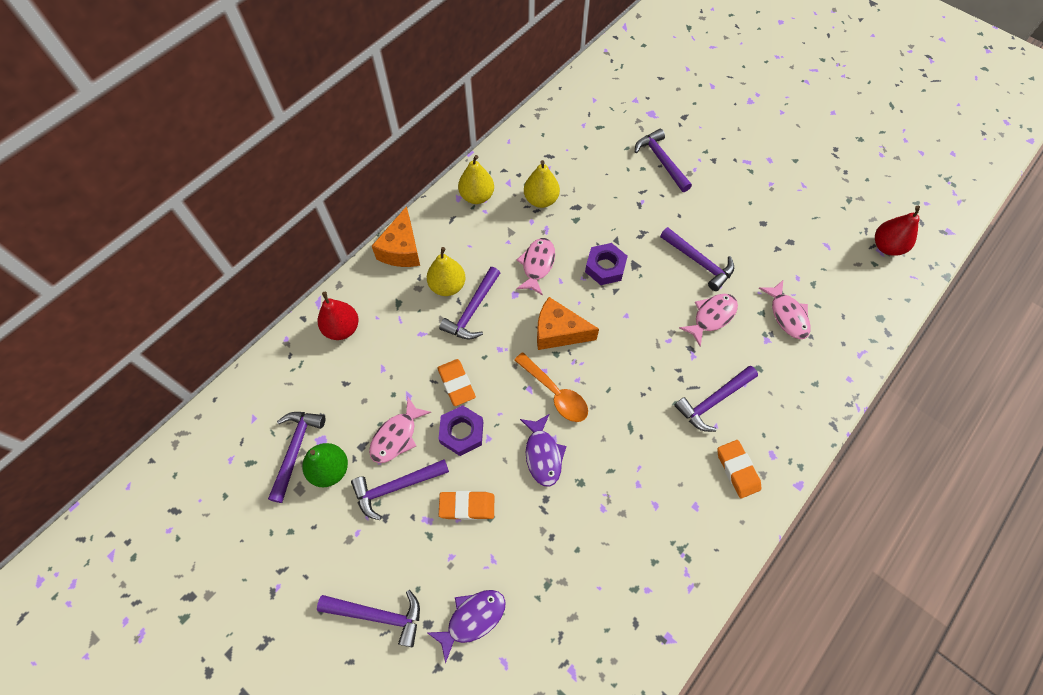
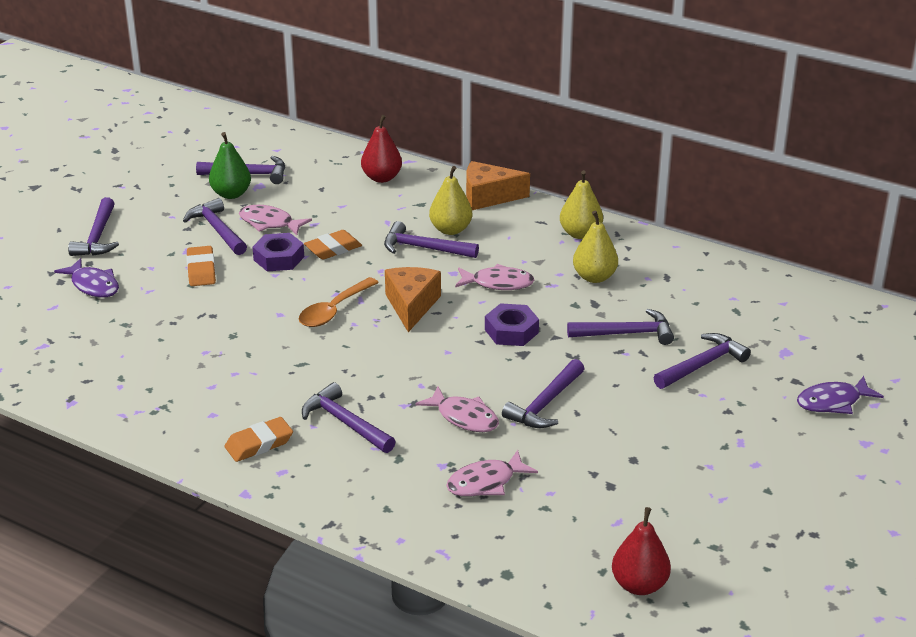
camera: 80 degrees right, 30 degrees down
purple fish [520,414,566,487] -> purple fish moved to [797,376,884,414]
none -> purple hammer [567,309,674,345]

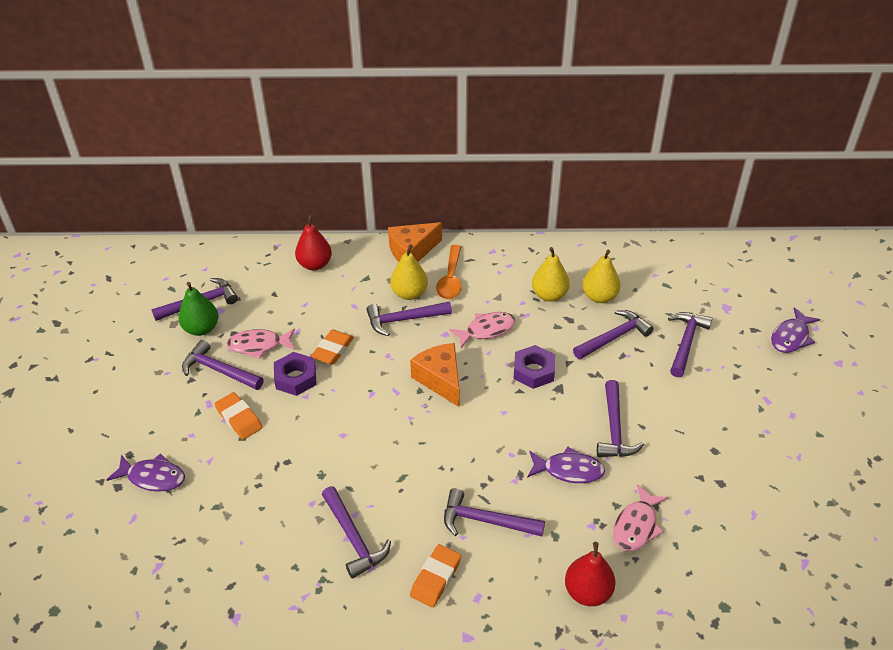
camera: 30 degrees left, 10 degrees up
purple hammer [68,197,119,256] -> purple hammer moved to [322,486,391,579]
orange spoon [299,277,379,327] -> orange spoon moved to [436,245,462,300]
pink fish [415,387,499,432] -> purple fish [527,447,605,483]
yellow pear [560,170,603,239] -> yellow pear moved to [582,250,621,303]
red pear [612,507,671,595] -> red pear moved to [565,542,615,606]

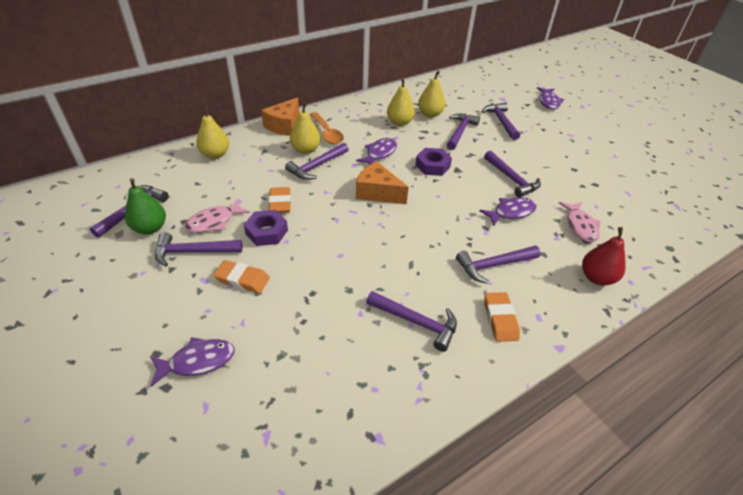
camera: 35 degrees left, 0 degrees up
red pear [295,215,332,270] -> yellow pear [196,106,229,159]
pink fish [449,312,516,348] -> purple fish [356,138,397,164]

